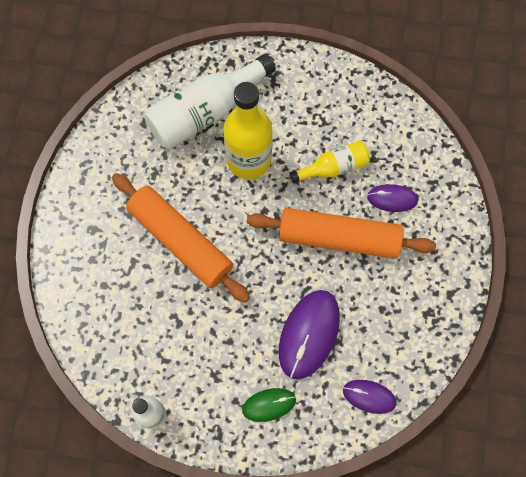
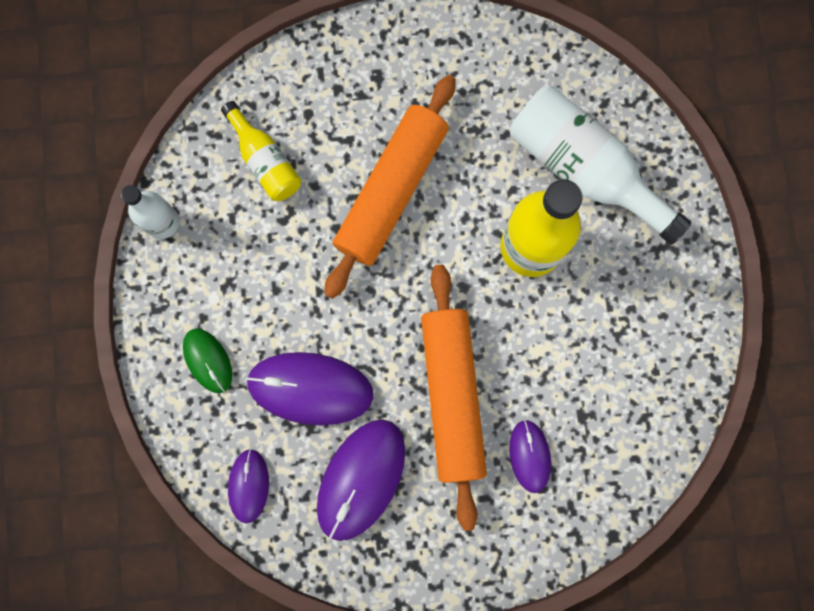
camera: 75 degrees right, 10 degrees up
yellow bottle [290,140,370,184] -> yellow bottle moved to [221,101,301,201]
none -> purple mouse [317,419,405,541]

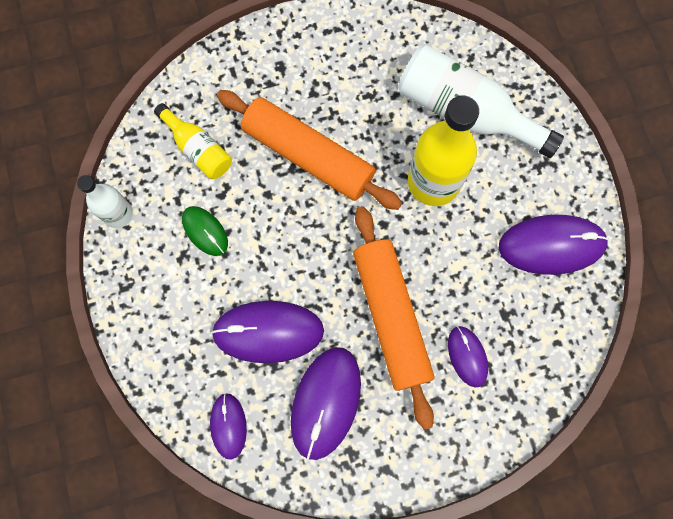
camera: 10 degrees left, 5 degrees down
green mouse [183,329,232,393] -> green mouse moved to [182,206,228,256]
orange rolling pin [324,75,456,299] -> orange rolling pin turned 75 degrees counterclockwise [217,90,402,210]
none -> purple mouse [499,215,609,275]

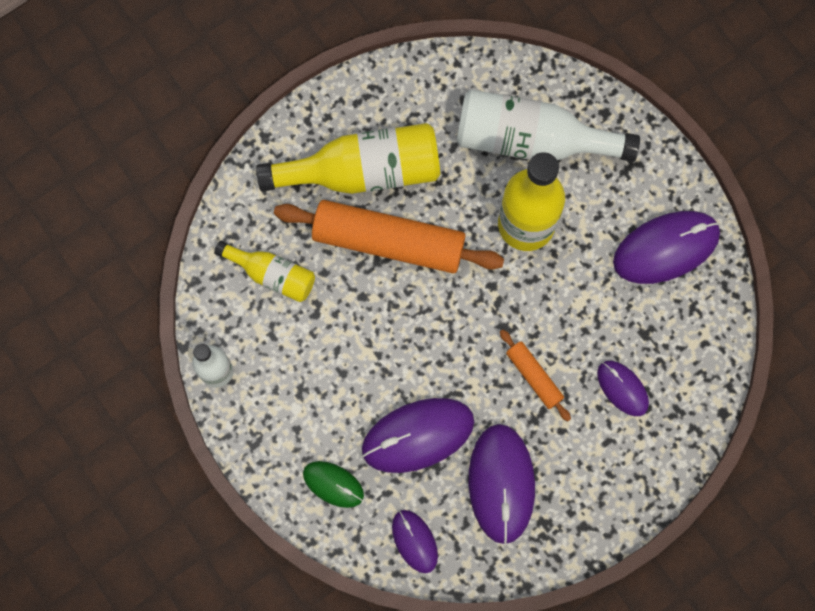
camera: 20 degrees left, 0 degrees up
green mouse [182,206,228,256] -> green mouse moved to [303,461,364,508]
orange rolling pin [353,206,435,430] -> orange rolling pin [500,330,571,421], size x0.47
none -> yellow bottle [256,123,440,194]

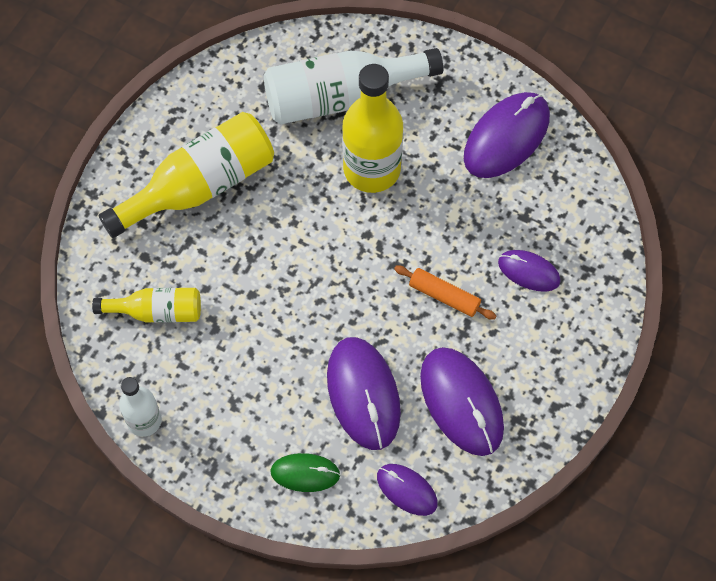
camera: 25 degrees left, 10 degrees down
orange rolling pin [274,200,504,273] -> none
purple mouse [362,398,474,473] -> purple mouse turned 60 degrees counterclockwise [327,337,401,450]

